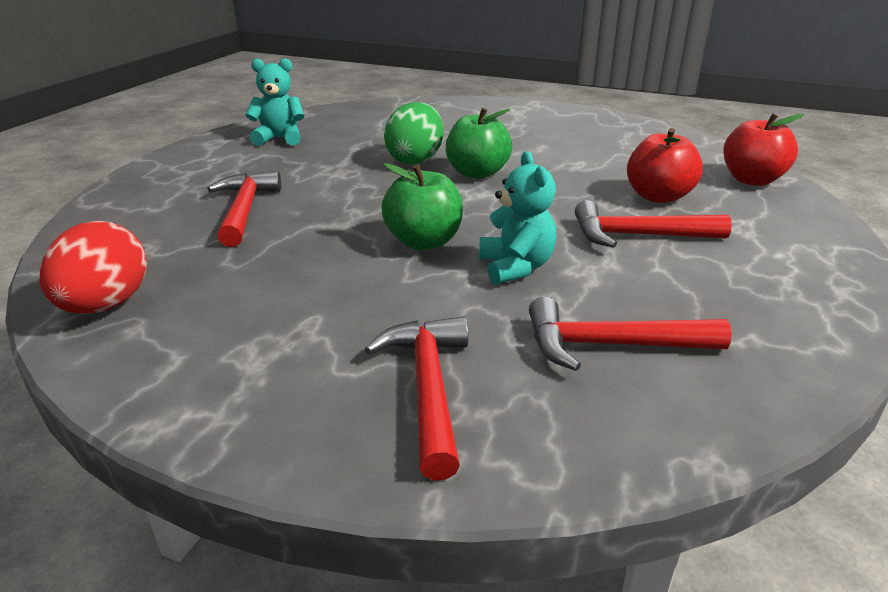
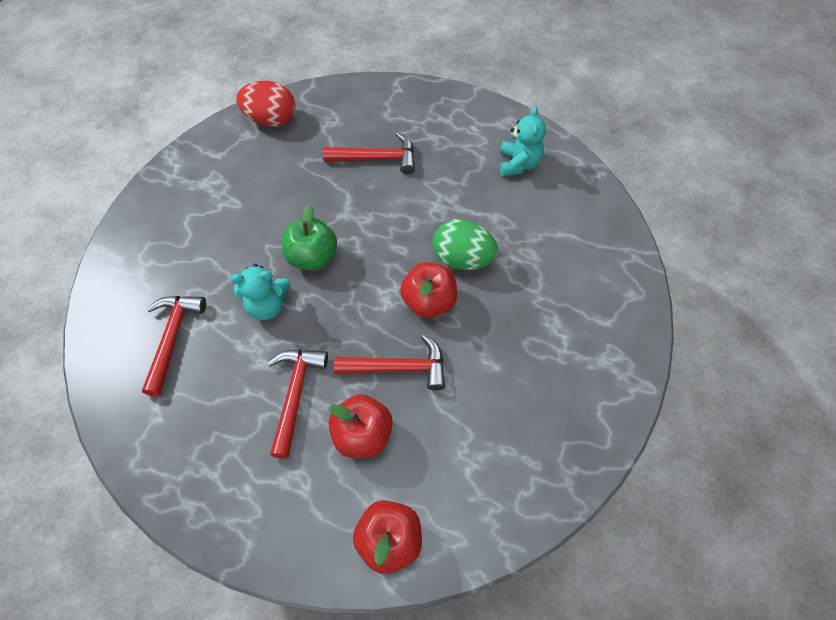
camera: 95 degrees right, 30 degrees up
red hammer [365,316,468,481] -> red hammer moved to [334,334,445,391]
green apple [446,108,512,179] -> red apple [400,262,457,318]

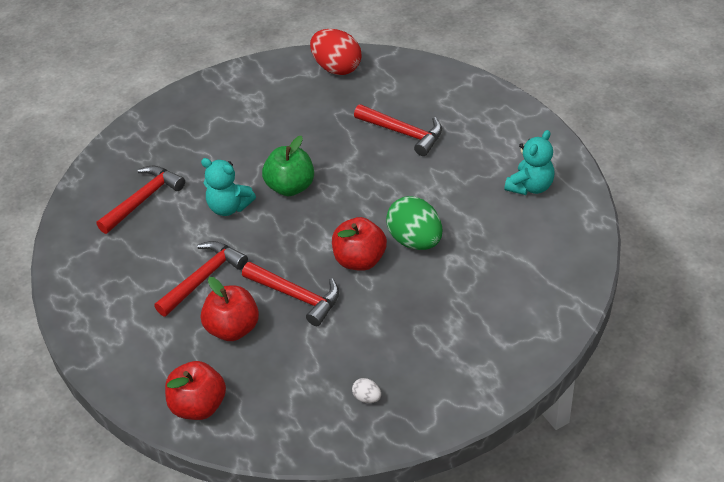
camera: 35 degrees right, 15 degrees down
none -> white egg [352,378,381,403]

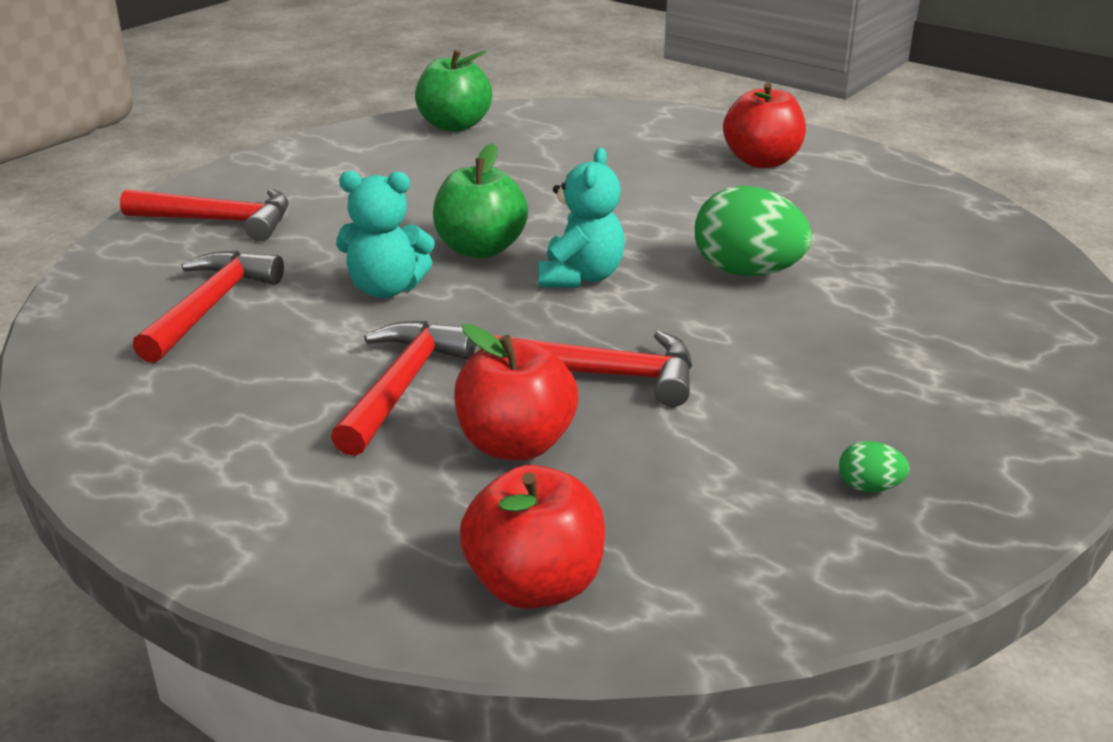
camera: 25 degrees left, 15 degrees down
red egg [310,29,361,75] -> green apple [415,50,492,132]
red apple [332,217,387,271] -> red apple moved to [723,83,806,168]
white egg [352,378,381,403] -> green egg [839,441,910,492]
red hammer [354,104,442,156] -> red hammer moved to [120,189,289,241]
turquoise teddy bear [504,130,555,195] -> turquoise teddy bear moved to [538,148,625,288]

